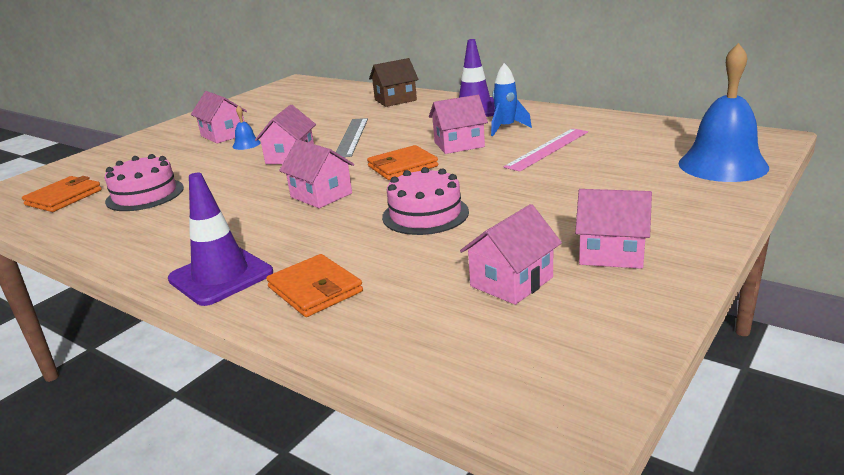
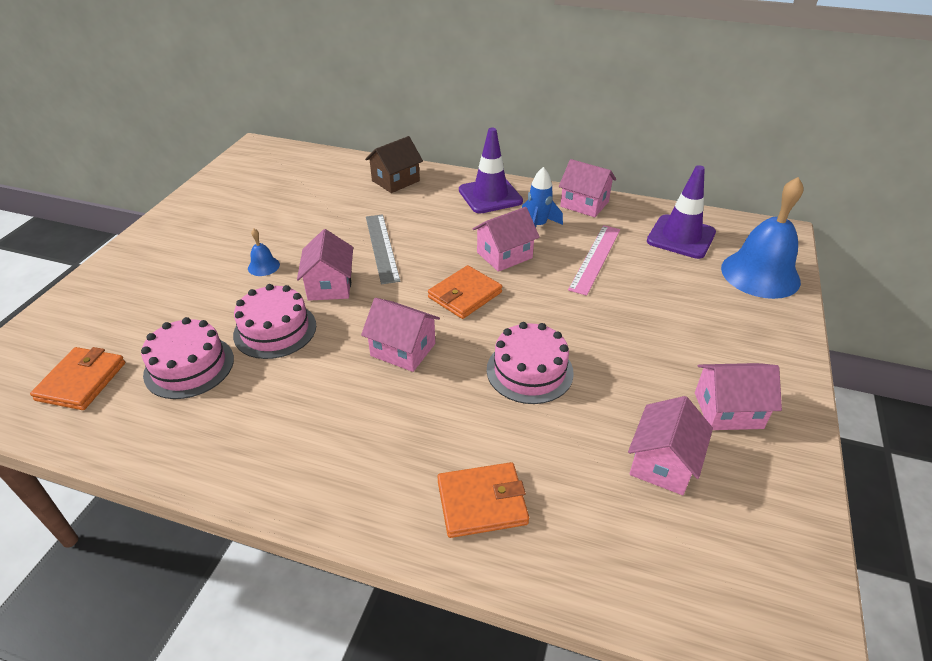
camera: 20 degrees left, 15 degrees up
purple traffic cone [168,173,273,306] -> purple traffic cone moved to [647,165,716,259]
pink house [191,91,247,144] -> pink house moved to [559,159,616,217]
orange wallet [266,254,363,317] -> orange wallet turned 45 degrees counterclockwise [437,462,529,538]
none -> pink cake [233,284,316,359]

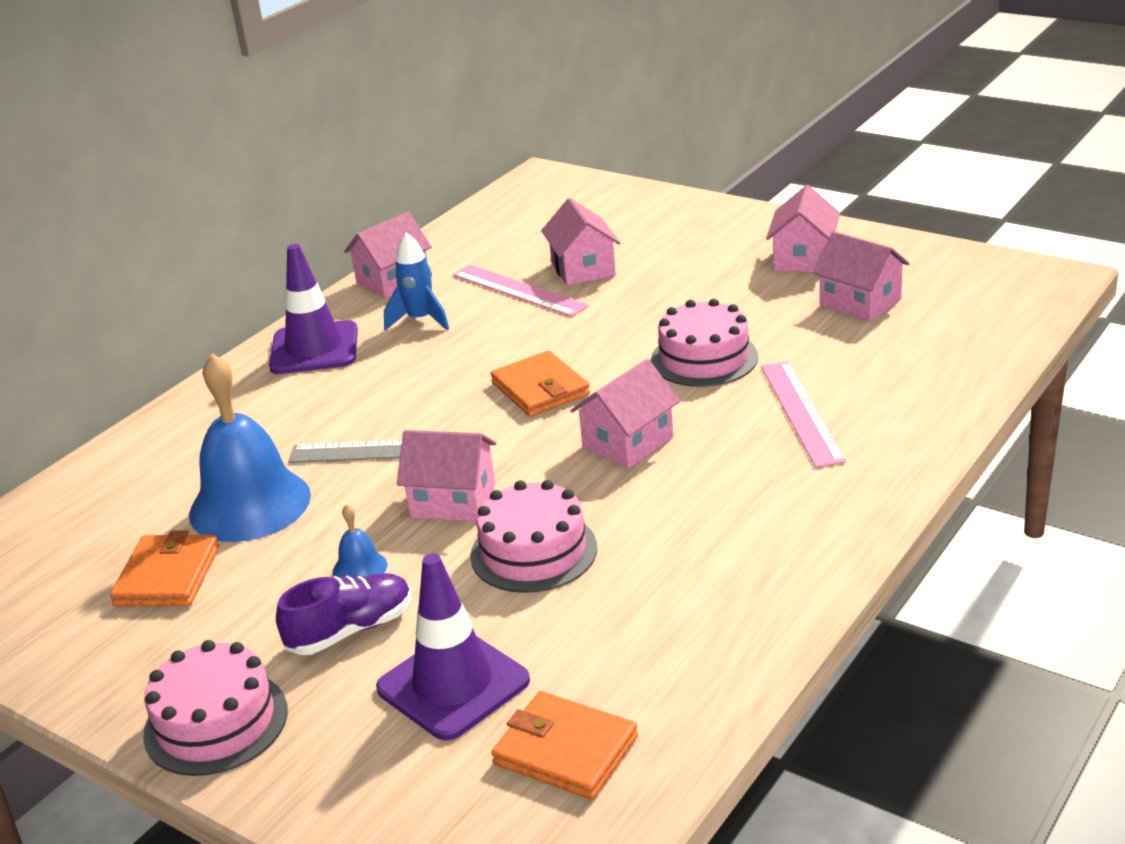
camera: 70 degrees left, 10 degrees down
pink cake [141,317,234,399] -> pink cake moved to [143,640,288,776]
brown house [365,136,423,193] -> none
orange wallet [437,462,529,538] -> orange wallet moved to [110,530,219,606]
pink house [473,207,540,272] -> pink house moved to [541,198,620,286]
purple traffic cone [647,165,716,259] -> purple traffic cone moved to [376,553,530,741]
blue bell [721,177,803,299] -> blue bell moved to [189,353,311,542]
none -> purple shoe [276,573,412,655]
none -> pink ruler [761,361,846,467]

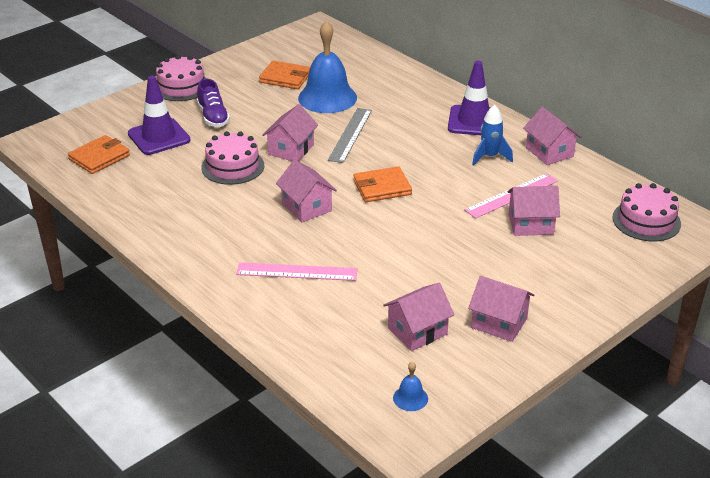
camera: 100 degrees right, 5 degrees up
blue bell [333,504,387,578] -> blue bell moved to [393,362,428,411]
pink cake [651,299,758,387] -> pink cake moved to [613,183,681,241]

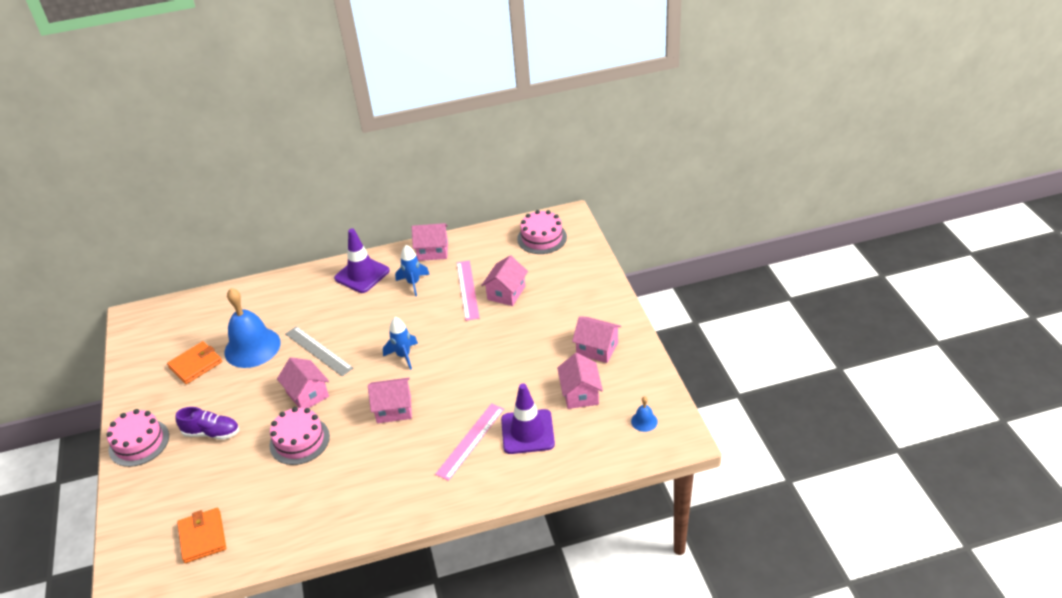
camera: 60 degrees left, 5 degrees up
purple traffic cone [128,76,191,155] -> purple traffic cone moved to [501,383,555,454]
orange wallet [353,166,412,202] -> blue rocket [383,317,418,370]
pink house [468,276,534,342] -> pink house turned 60 degrees clockwise [572,316,621,363]

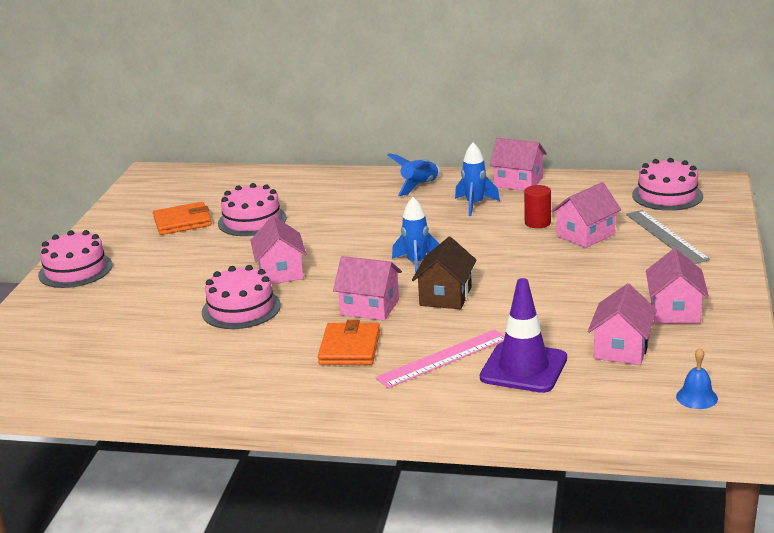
camera: 25 degrees right, 15 degrees down
purple shoe [175,407,239,440] -> none
orange wallet [177,508,226,563] -> orange wallet moved to [318,320,380,365]
blue bell [225,288,281,368] -> pink cake [218,183,287,236]
grey ruler [286,326,353,376] -> grey ruler moved to [626,210,710,264]
purple traffic cone [334,229,390,293] -> blue rocket [387,153,441,196]
pink ruler [457,260,480,321] -> red cylinder [524,185,551,228]
pink house [572,316,621,363] -> pink house turned 45 degrees clockwise [646,248,709,323]
none -> brown house [412,237,476,309]

